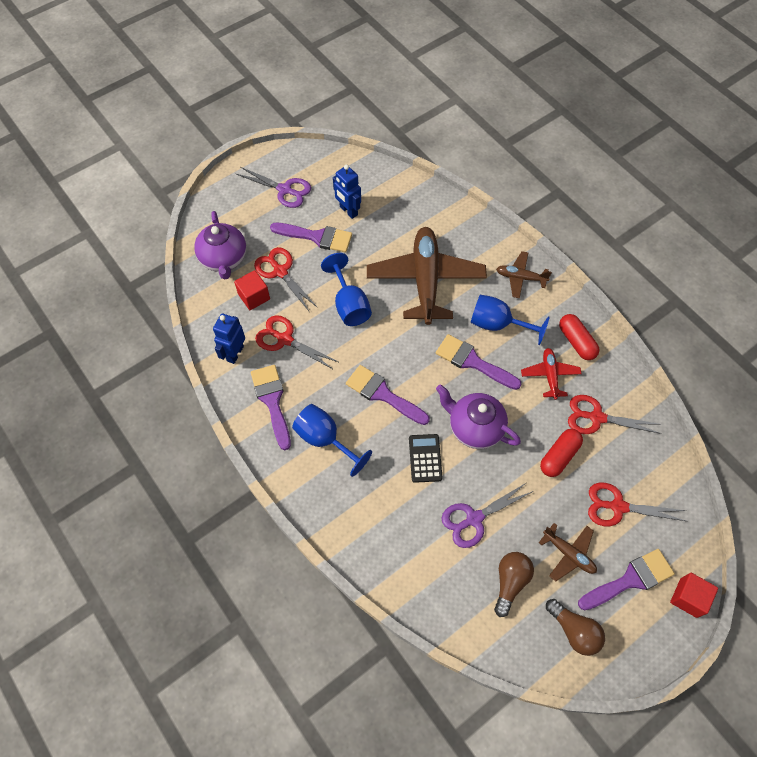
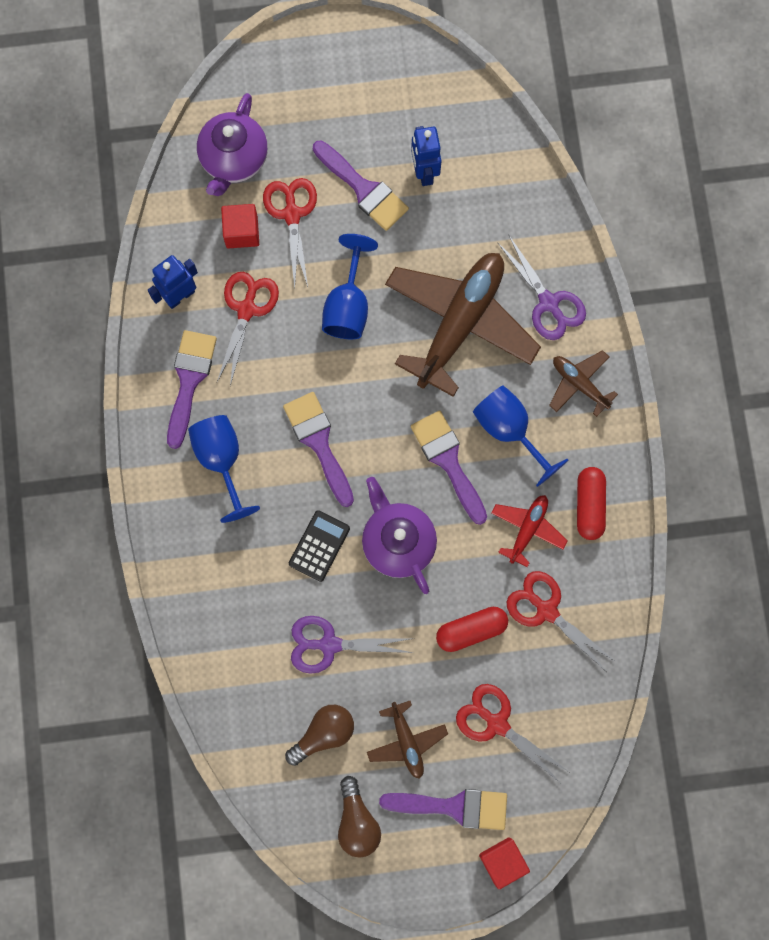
camera: 30 degrees right, 15 degrees up
purple scissors [236,167,311,208] -> purple scissors moved to [497,236,586,340]
red scissors [255,315,338,369] -> red scissors turned 45 degrees clockwise [217,272,279,386]

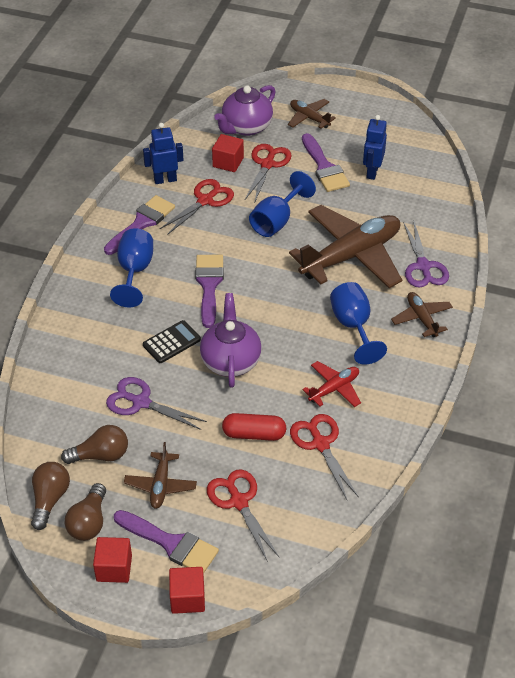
camera: 25 degrees right, 30 degrees down
purple brush [411,410,487,525] -> none
red capsule [577,467,606,540] -> none
none -> brown light bulb [31,462,70,530]
none -> red cube [93,537,132,583]
none -> brown plane [288,99,336,129]

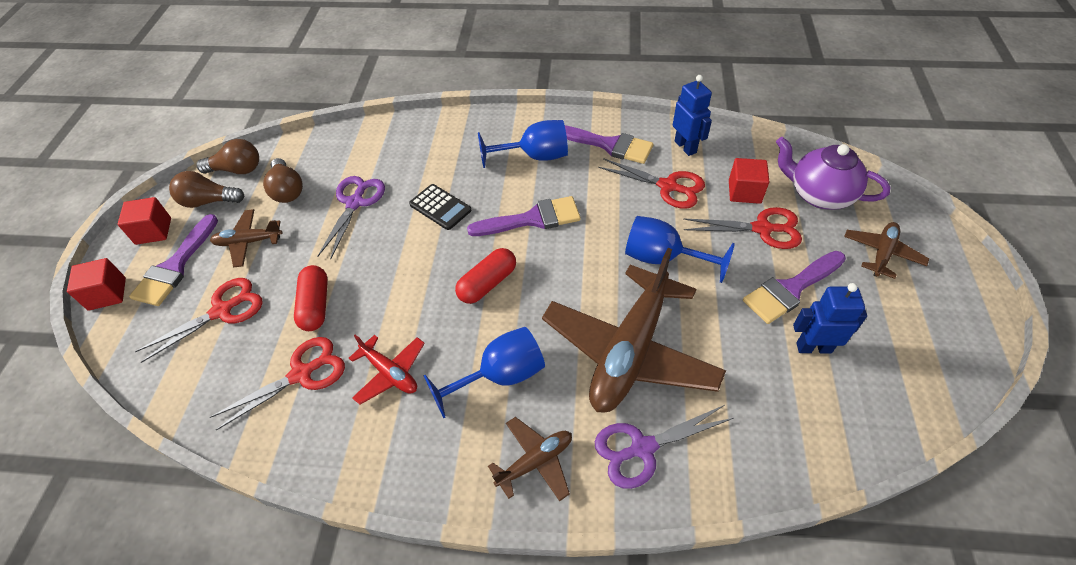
camera: 80 degrees right, 5 degrees up
purple teapot [200,293,262,388] -> none
brown plane [289,205,402,288] -> brown plane turned 75 degrees clockwise [542,248,726,413]
none -> red capsule [455,248,516,304]

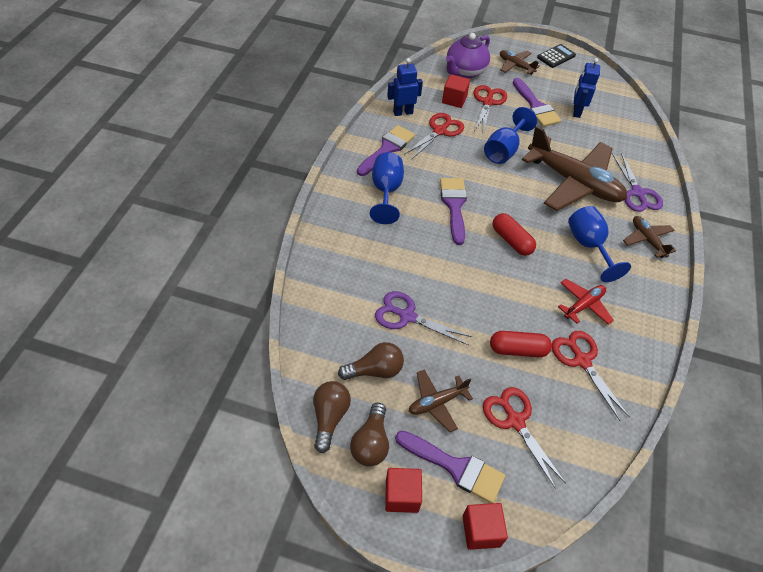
camera: 85 degrees left, 0 degrees up
brown plane [210,209,283,267] -> brown plane turned 60 degrees clockwise [409,370,473,432]
black calculator [409,184,471,230] -> black calculator moved to [537,44,576,68]

